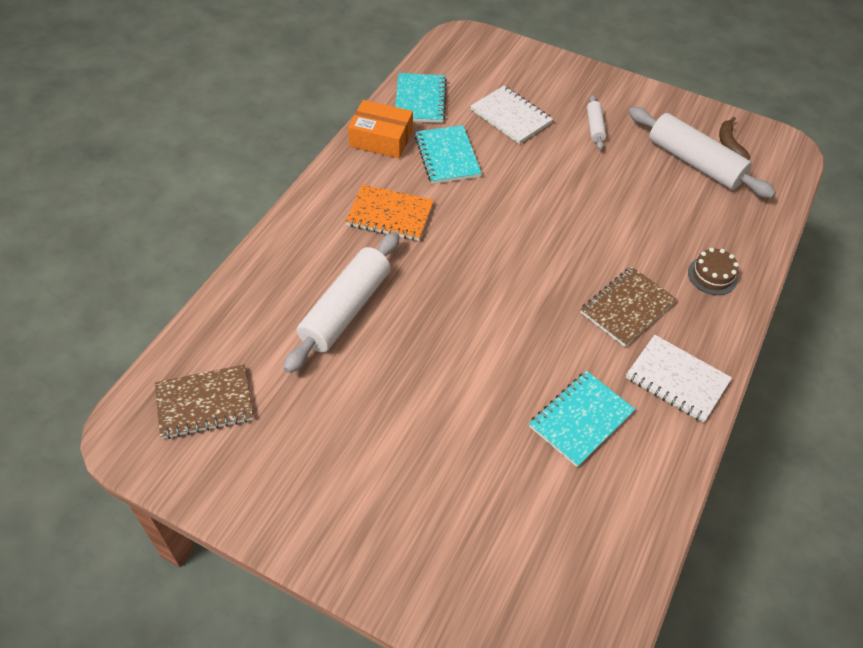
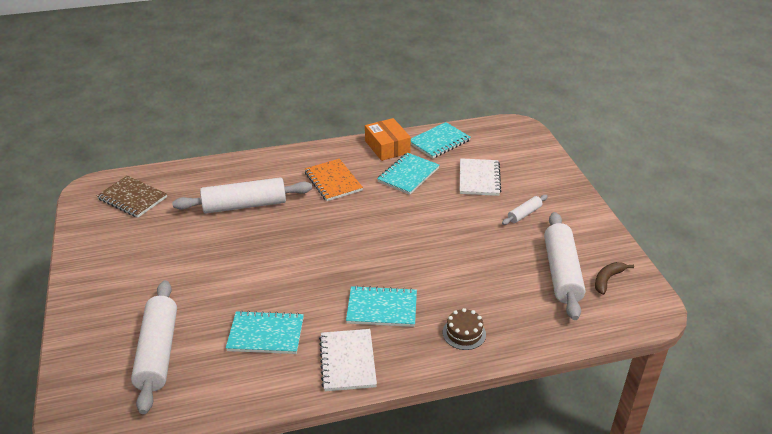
camera: 50 degrees right, 15 degrees down
brown notebook [580,267,677,347] -> turquoise notebook [346,285,417,327]
none -> white rolling pin [131,280,177,414]

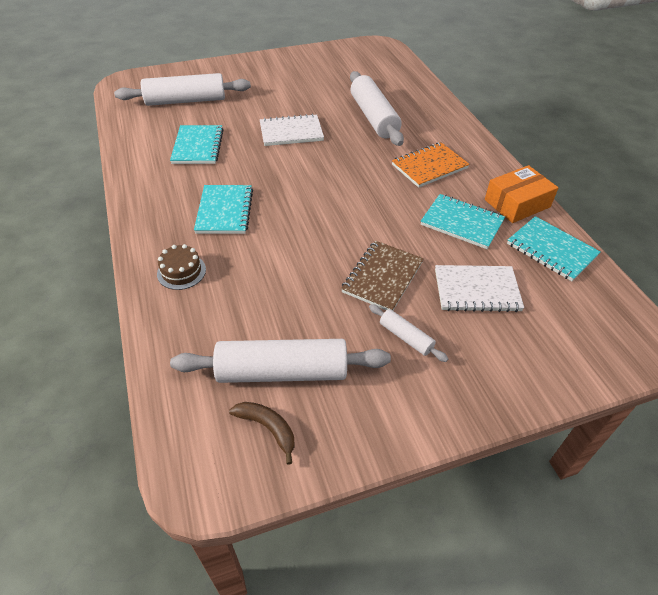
camera: 85 degrees right, 10 degrees up
brown notebook [97,176,167,218] -> brown notebook moved to [341,241,424,310]
white notebook [319,329,377,391] -> white notebook moved to [260,114,324,146]

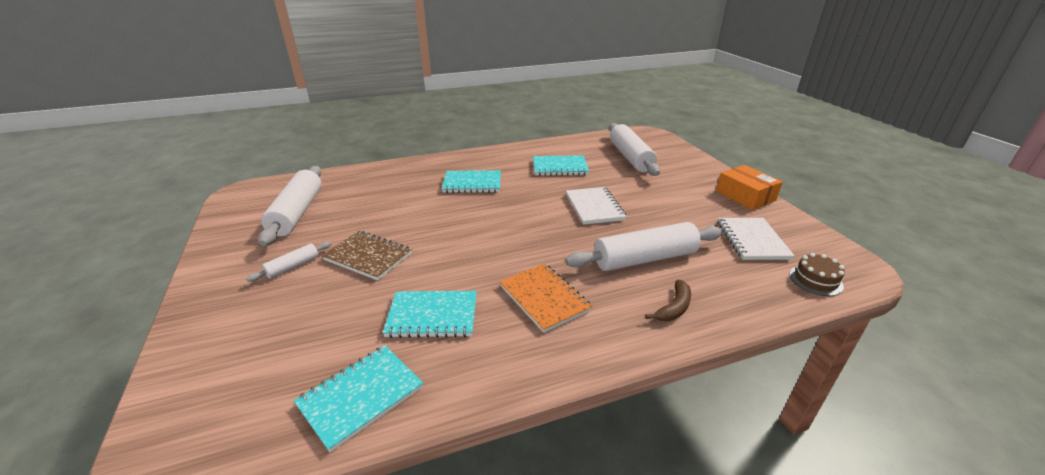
camera: 90 degrees right, 15 degrees down
brown cake [157,244,206,290] -> brown cake moved to [790,253,845,296]
brown banana [229,402,294,465] -> brown banana moved to [645,280,691,321]
turquoise notebook [421,194,505,249] -> turquoise notebook turned 60 degrees clockwise [383,291,477,338]
white notebook [435,265,524,312] -> white notebook moved to [718,218,795,260]
orange box [485,165,558,223] -> orange box moved to [716,165,783,210]

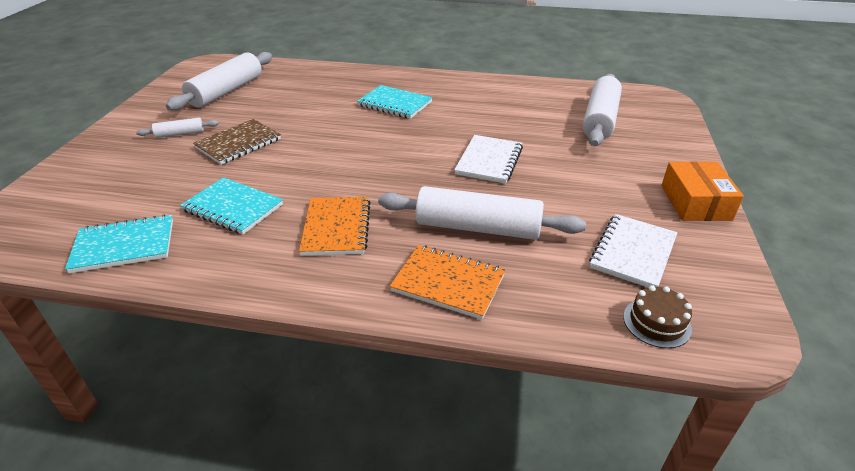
camera: 30 degrees right, 5 degrees up
brown notebook [322,231,412,280] -> brown notebook turned 75 degrees clockwise [193,119,281,165]
turquoise notebook [533,155,589,176] -> none
brown banana [645,280,691,321] -> orange notebook [390,245,505,320]

